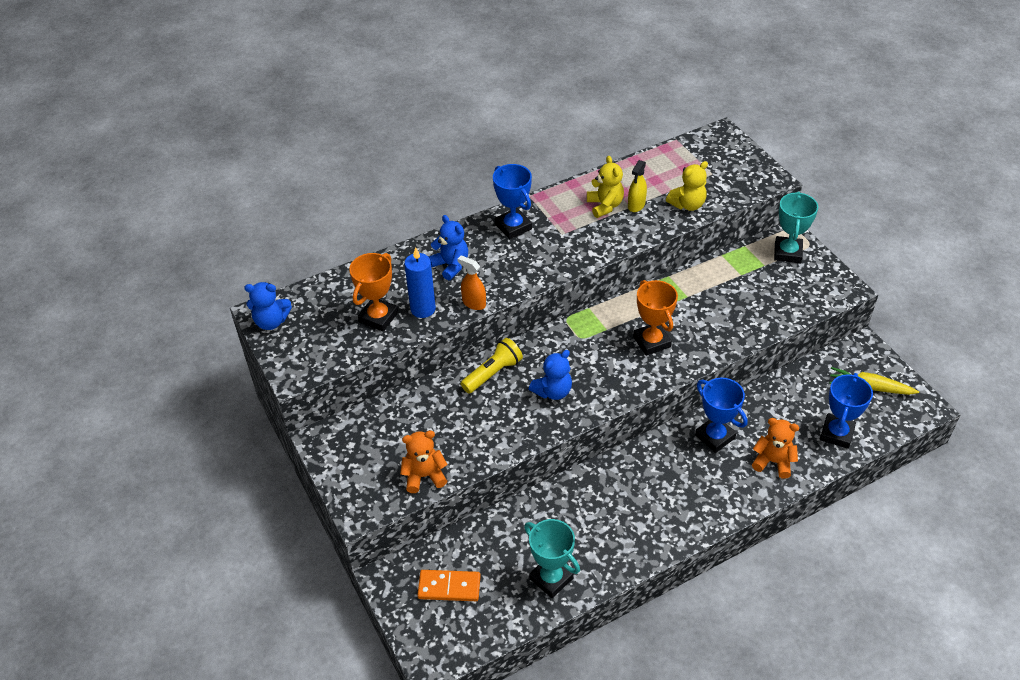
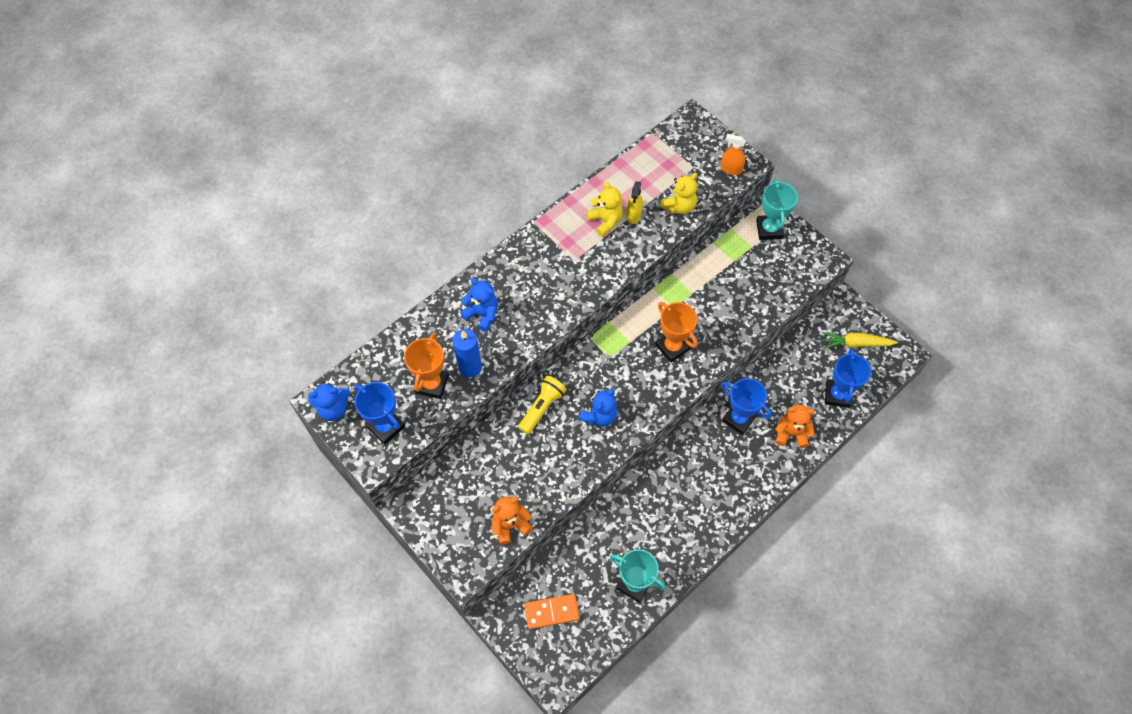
camera: 15 degrees left, 15 degrees up
orange spray bottle [457,255,486,310] -> orange spray bottle moved to [721,134,746,175]
blue trophy [493,164,532,240] -> blue trophy moved to [354,382,405,445]

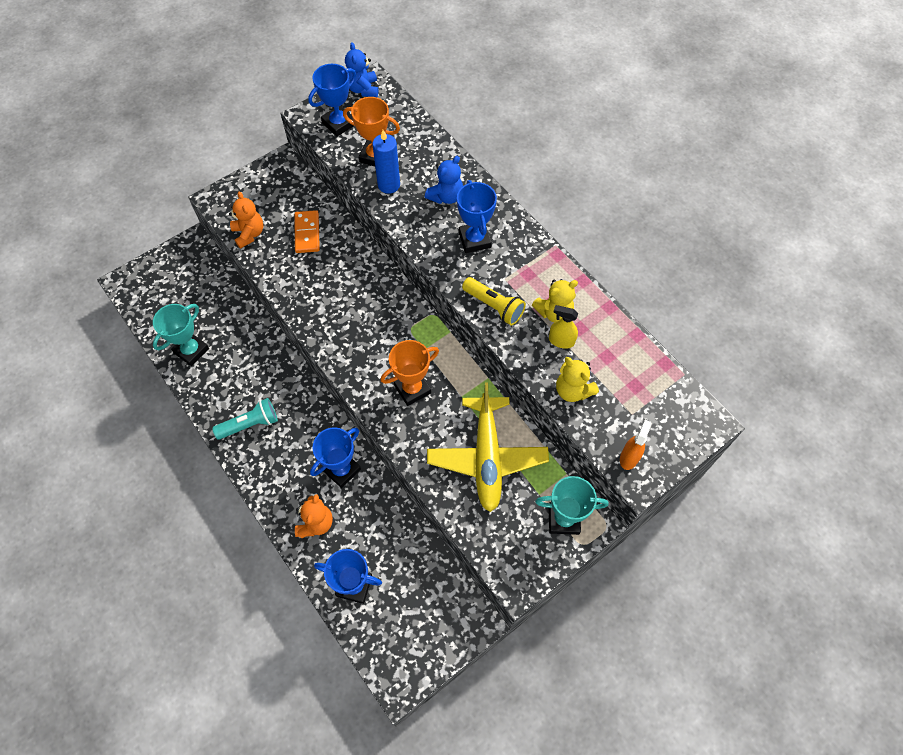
camera: 95 degrees right, 0 degrees up
yellow flashlight [518,376,567,434] -> yellow flashlight moved to [462,277,526,326]
orange domino [524,594,580,629] -> orange domino moved to [295,210,320,253]
blue teddy bear [579,388,617,427] -> none
yellow carrot [822,332,898,349] -> none
none -> turquoise flashlight [212,398,278,439]
none -> yellow plane [427,382,549,512]
none -> blue trophy [457,180,497,253]

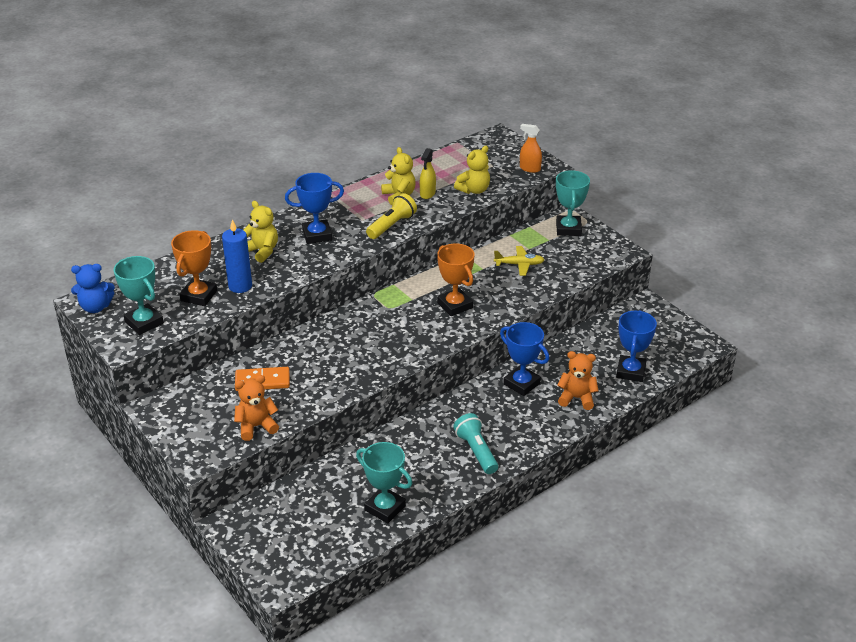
camera: 90 degrees left, 25 degrees down
blue trophy [308,64,357,137] -> turquoise trophy [114,256,164,335]
blue teddy bear [425,156,463,204] -> yellow teddy bear [244,201,278,263]
yellow plane [427,382,549,512] -> yellow plane [494,246,545,276], size x0.48

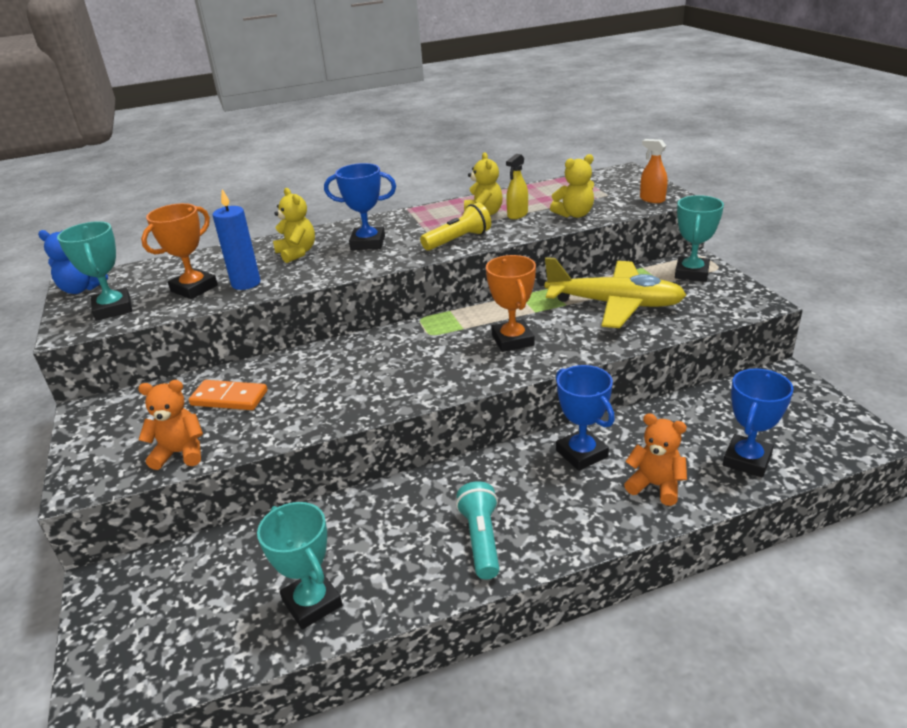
camera: 20 degrees right, 5 degrees down
yellow plane [494,246,545,276] -> yellow plane [545,257,686,328], size x2.10

